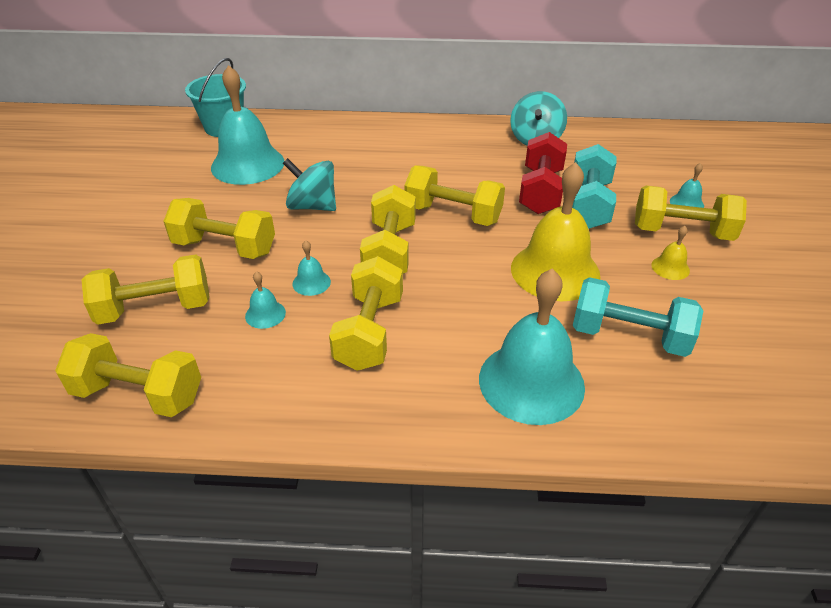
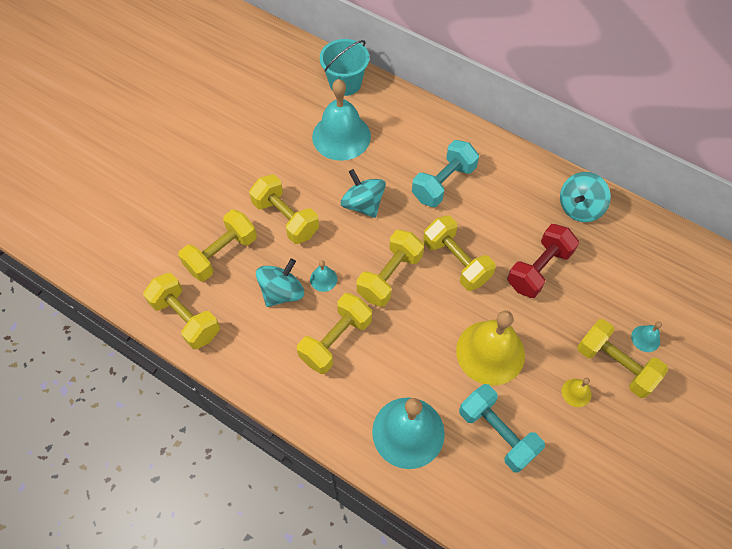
camera: 30 degrees right, 20 degrees up
yellow dumbbell [82,254,209,324] -> yellow dumbbell turned 60 degrees counterclockwise [178,209,257,281]
turquoise bell [245,271,286,329] -> turquoise spinning top [256,259,304,307]
turquoise dumbbell [572,144,616,229] -> turquoise dumbbell moved to [412,140,479,207]

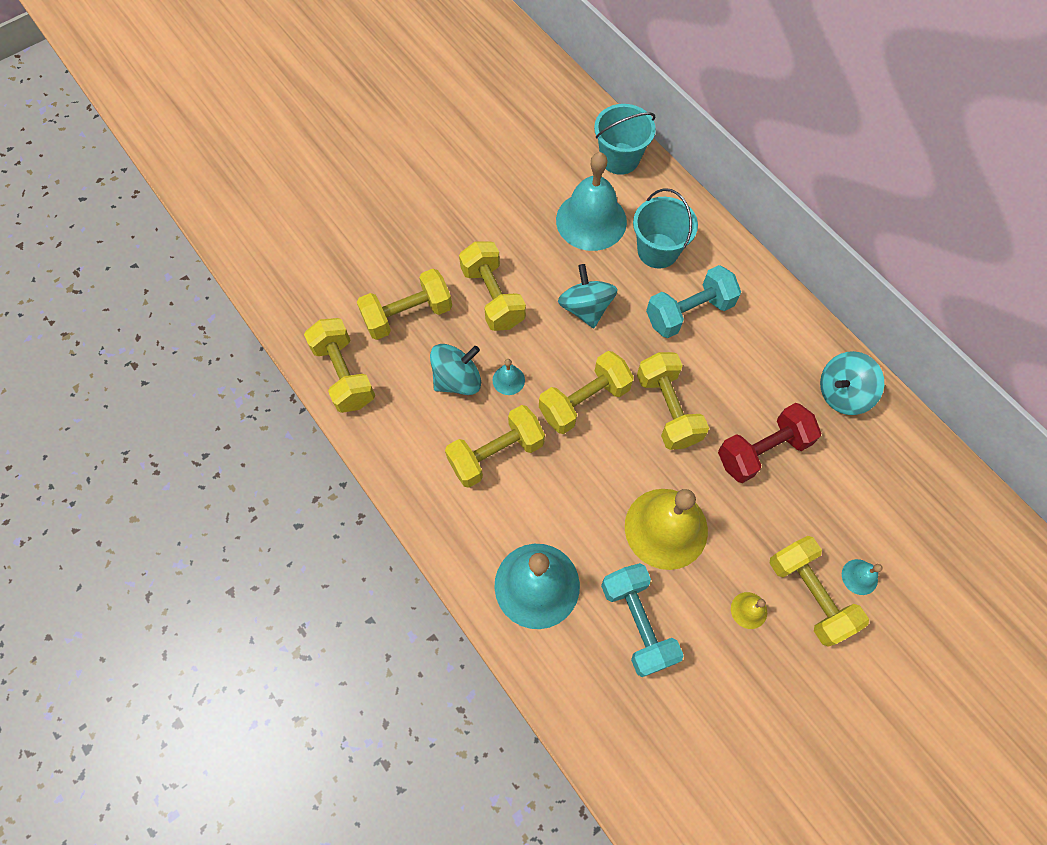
camera: 20 degrees right, 5 degrees up
none -> turquoise bucket [633,188,698,269]

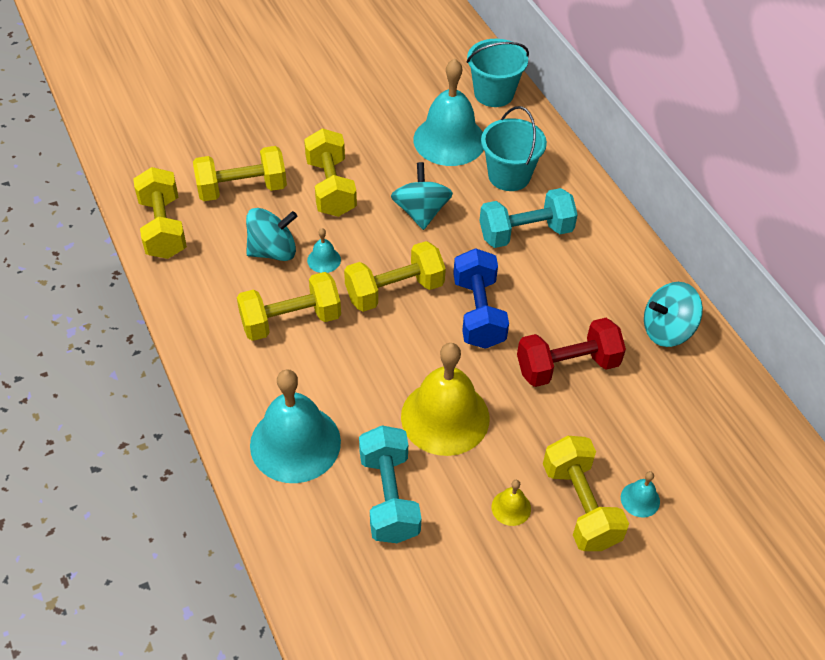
camera: 10 degrees right, 15 degrees down
yellow dumbbell [637,352,709,450] -> blue dumbbell [453,248,509,349]

